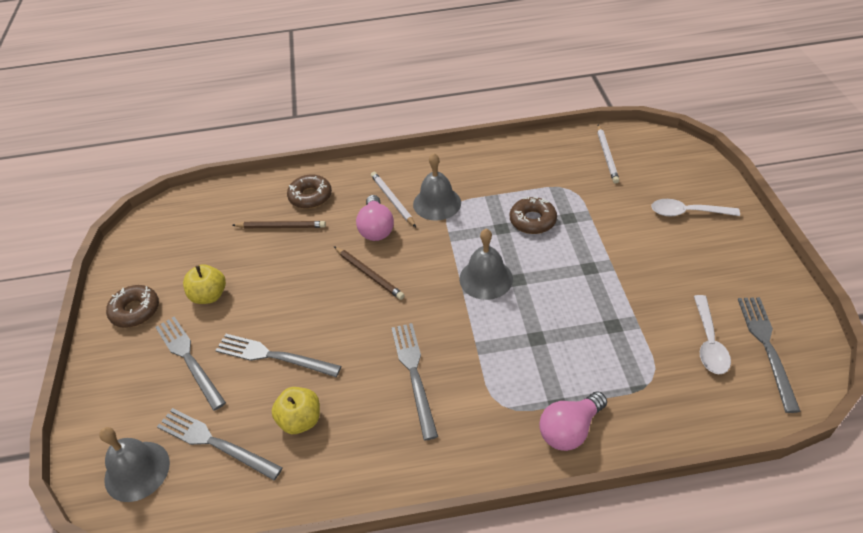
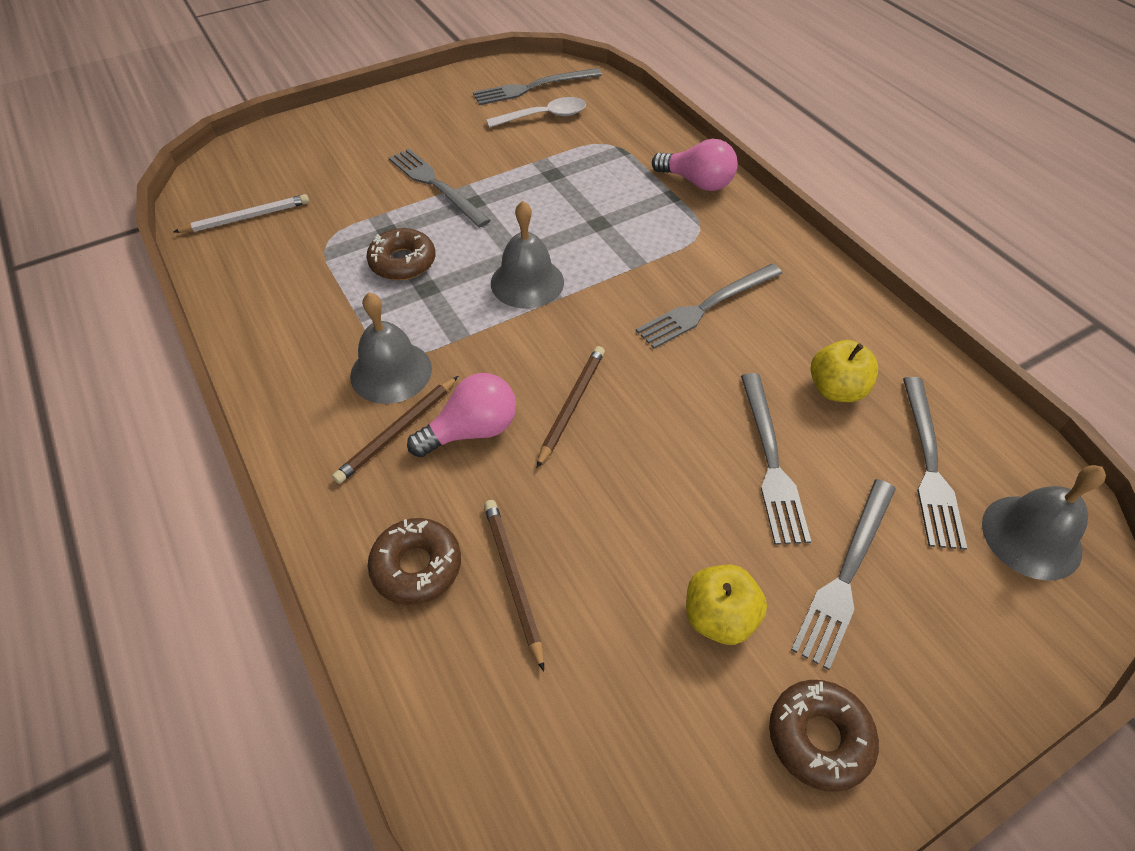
camera: 115 degrees left, 5 degrees up
white pencil [371,172,416,227] -> brown pencil [332,376,458,484]
white spoon [651,199,740,216] -> none
none -> grey fork [388,148,491,228]

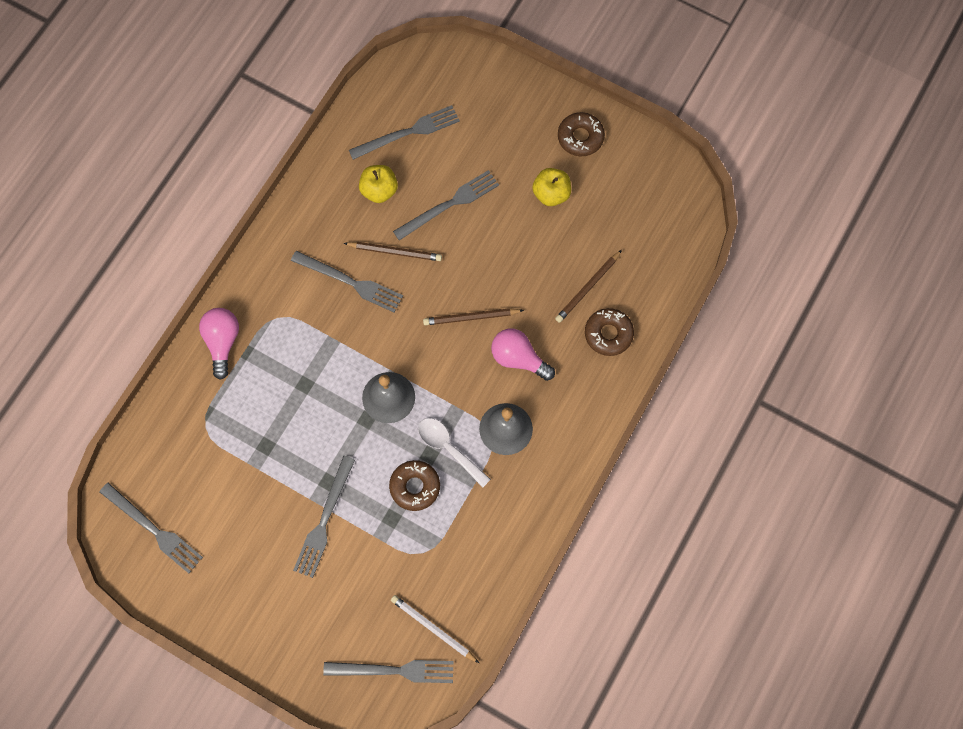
camera: 120 degrees left, 20 degrees up
brown pencil [332,376,458,484] -> brown pencil moved to [344,242,442,261]
white spoon [486,97,586,128] -> white spoon moved to [418,418,491,487]
grey fork [791,479,896,670] -> grey fork moved to [323,660,454,683]
grey bell [982,465,1106,581] -> none

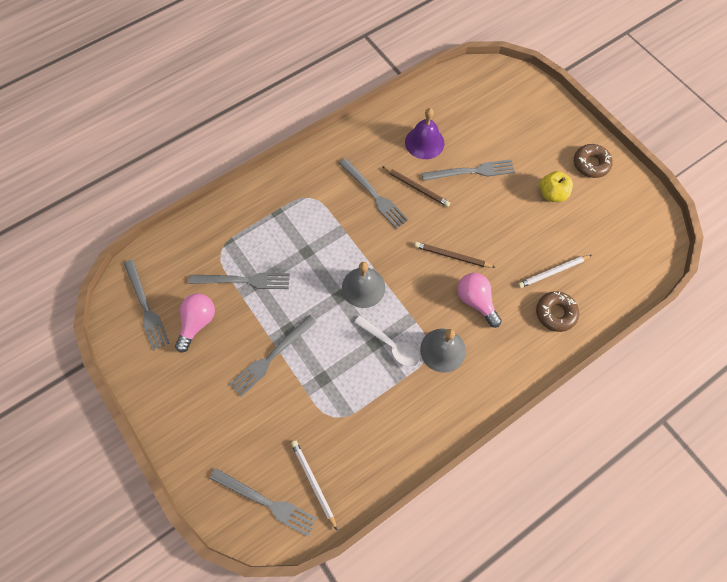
camera: 25 degrees right, 5 degrees down
pink light bulb [199,308,239,380] -> pink light bulb moved to [175,294,215,353]
grey fork [349,105,460,160] -> grey fork moved to [188,273,290,289]
yellow apple [359,165,398,203] -> purple bell [405,108,444,159]
brown donut [389,460,440,511] -> none
white spoon [418,418,491,487] -> white spoon turned 150 degrees clockwise [354,316,420,367]
brown pencil [555,250,622,323] -> white pencil [518,255,592,288]

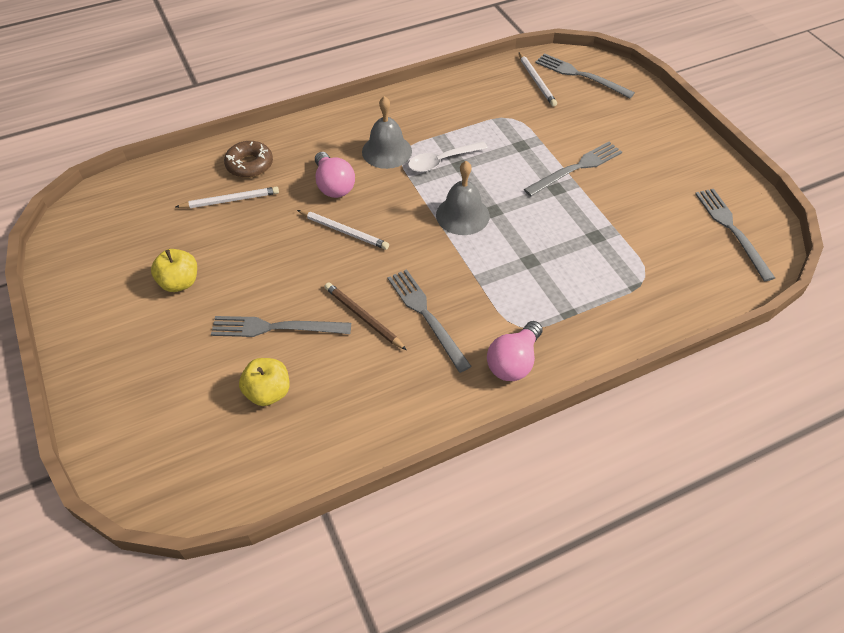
camera: 170 degrees left, 15 degrees down
pink light bulb [175,294,215,353] -> pink light bulb moved to [487,321,543,381]
grey fork [188,273,290,289] -> none
white spoon [354,316,420,367] -> white spoon turned 75 degrees counterclockwise [408,142,488,172]
purple bell [405,108,444,159] -> none
brown pencil [414,242,496,268] -> white pencil [297,210,389,250]
brown donut [574,144,613,178] -> none
none -> yellow apple [239,358,290,406]

